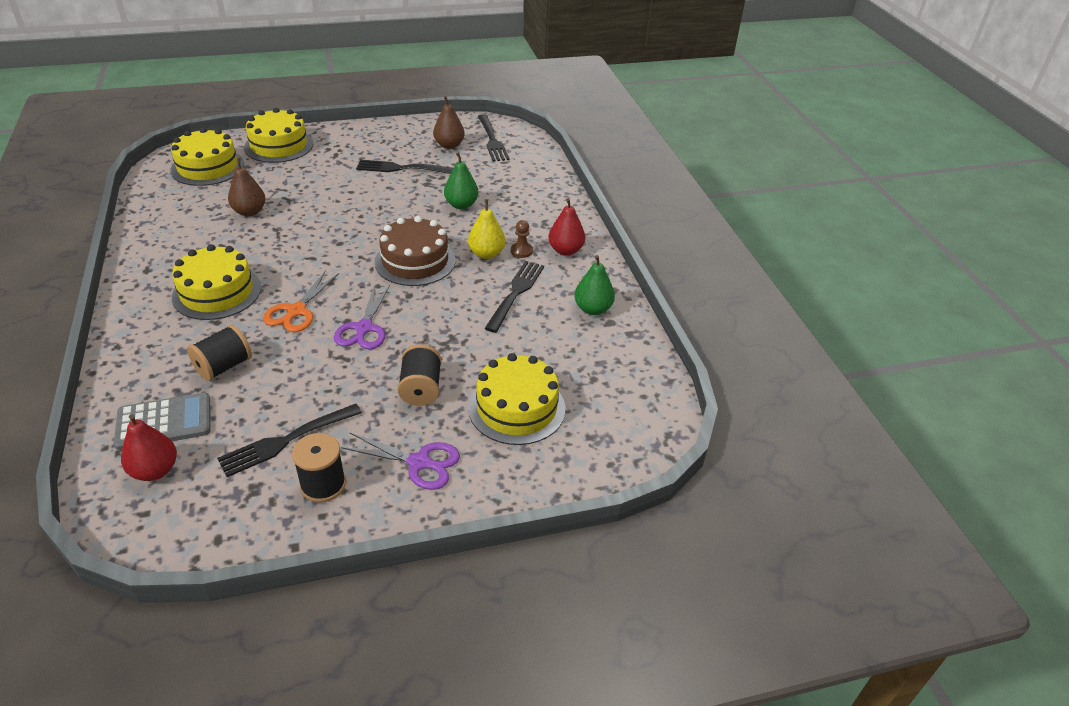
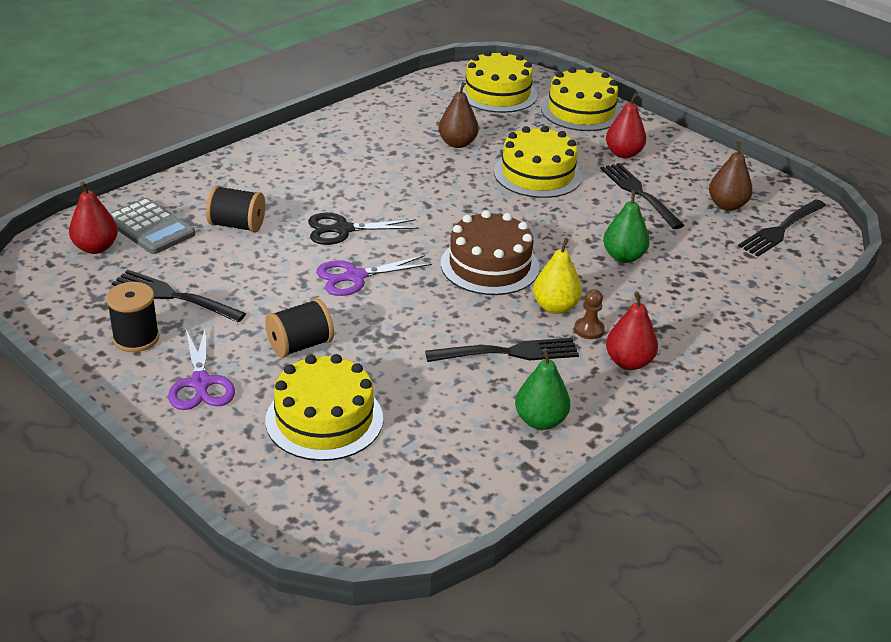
camera: 60 degrees right, 5 degrees down
yellow cake [172,244,261,320] -> yellow cake moved to [494,126,582,198]
orange scissors [263,270,339,332] -> black scissors [308,213,418,245]
none -> red pear [606,93,646,158]

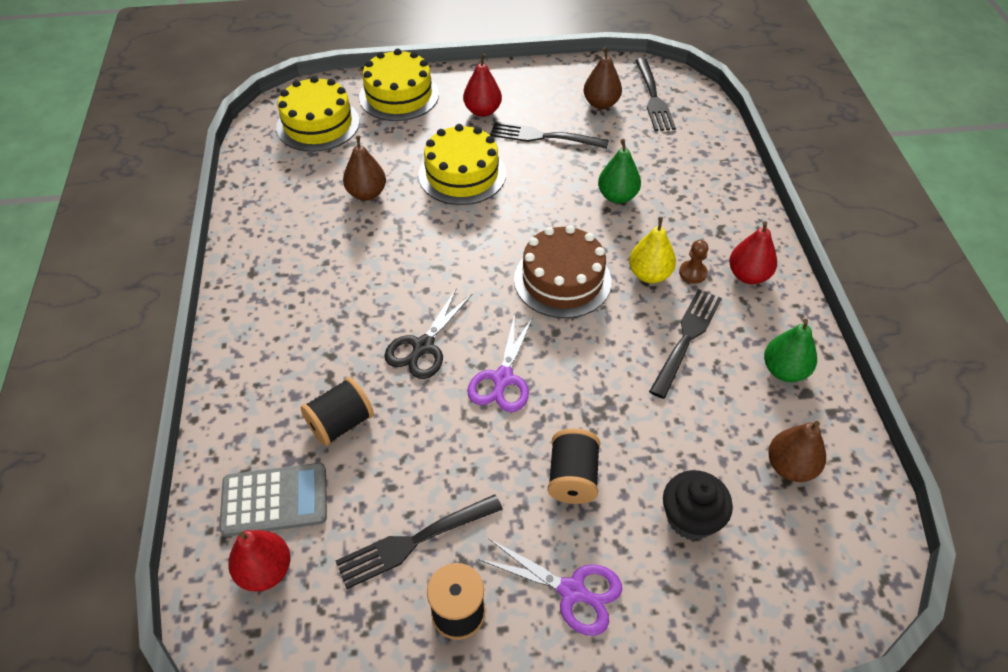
camera: 50 degrees left, 15 degrees up
yellow cake [265,354,383,461] -> black cupcake [663,470,733,540]
none -> brown pear [768,421,826,482]

